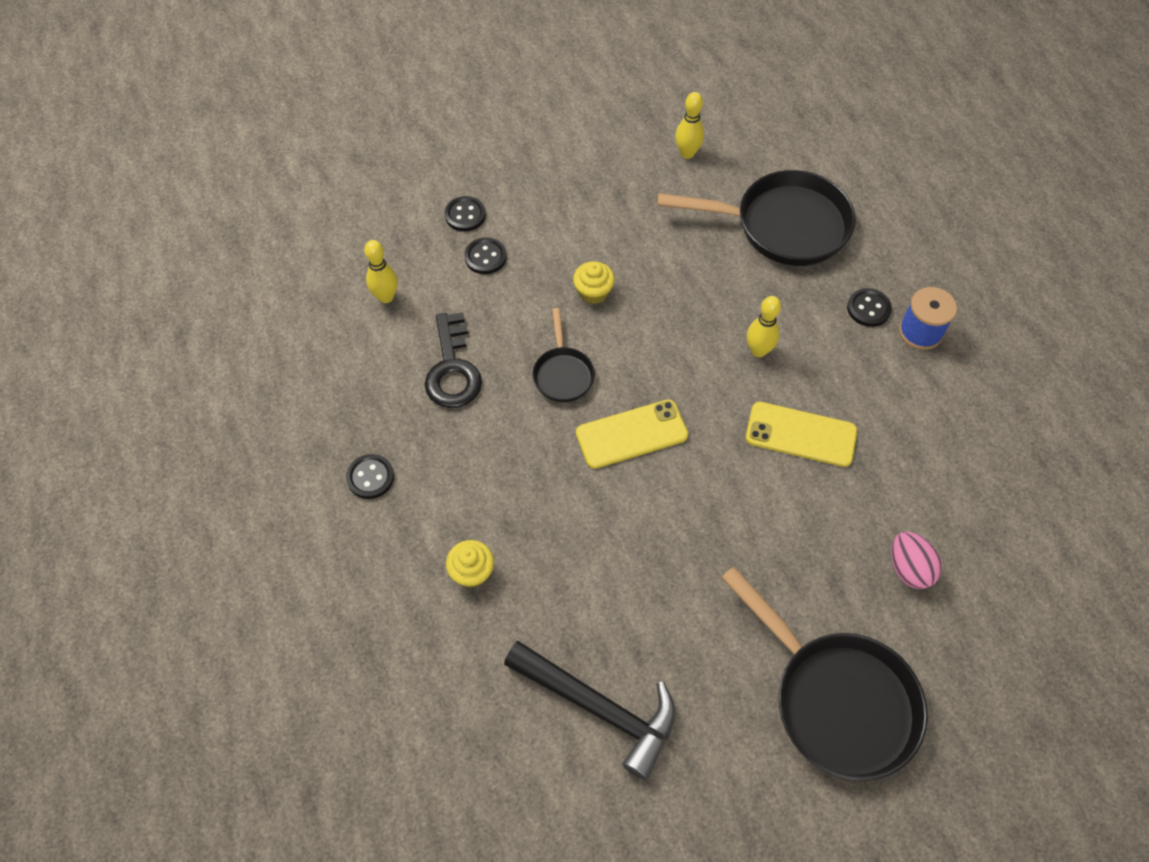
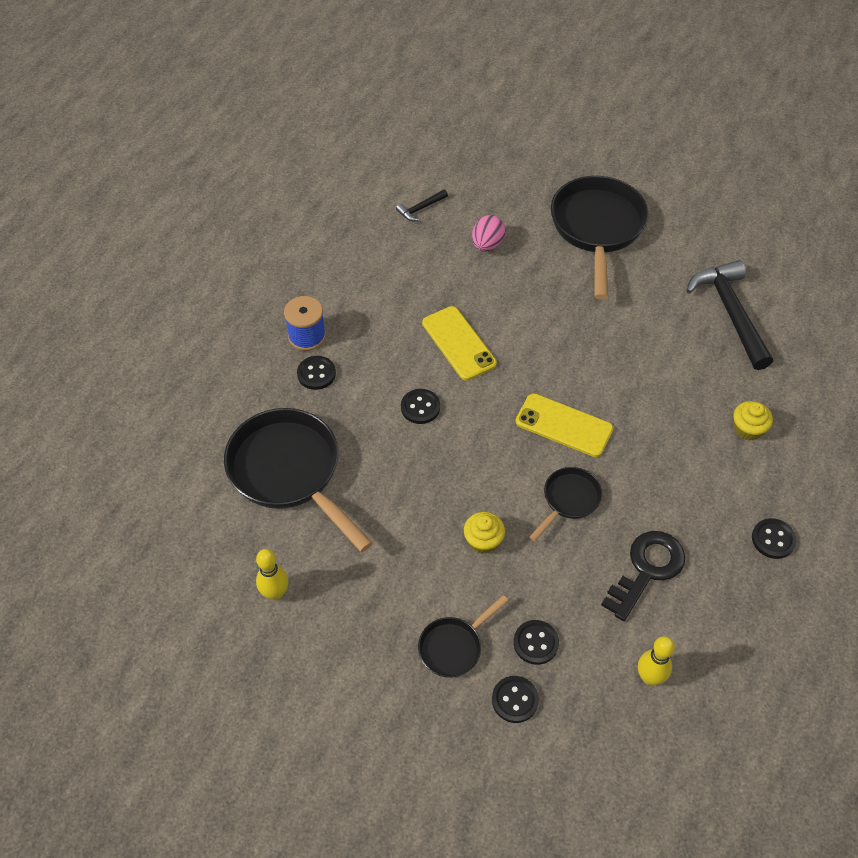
camera: 135 degrees left, 5 degrees down
yellow bowling pin [747,296,781,357] -> black button [401,389,440,424]
none -> black hammer [396,189,448,221]
none -> black pan [418,595,508,678]

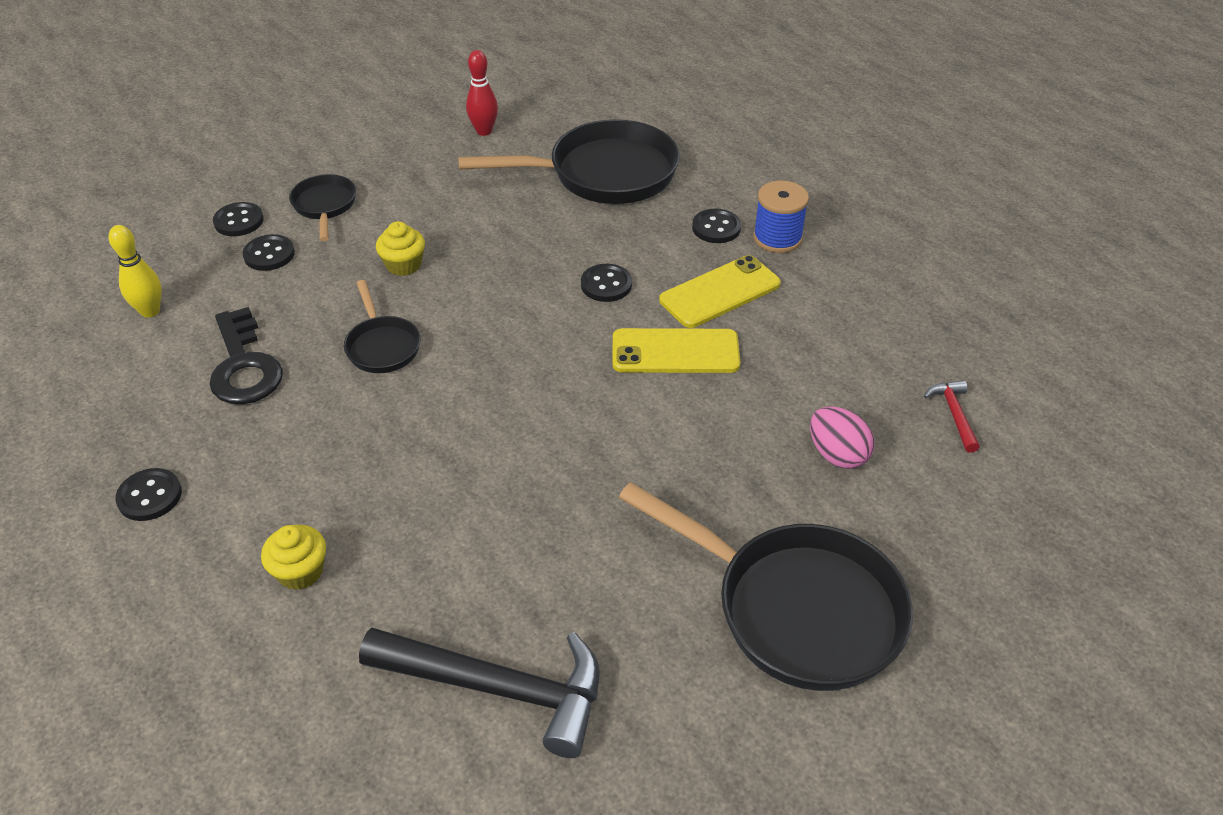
camera: 120 degrees right, 10 degrees down
yellow bowling pin [256,549,288,600] -> red bowling pin [466,50,498,136]
black hammer [396,189,448,221] -> red hammer [924,380,980,453]
yellow phone [516,393,613,457] -> yellow phone moved to [659,255,781,328]

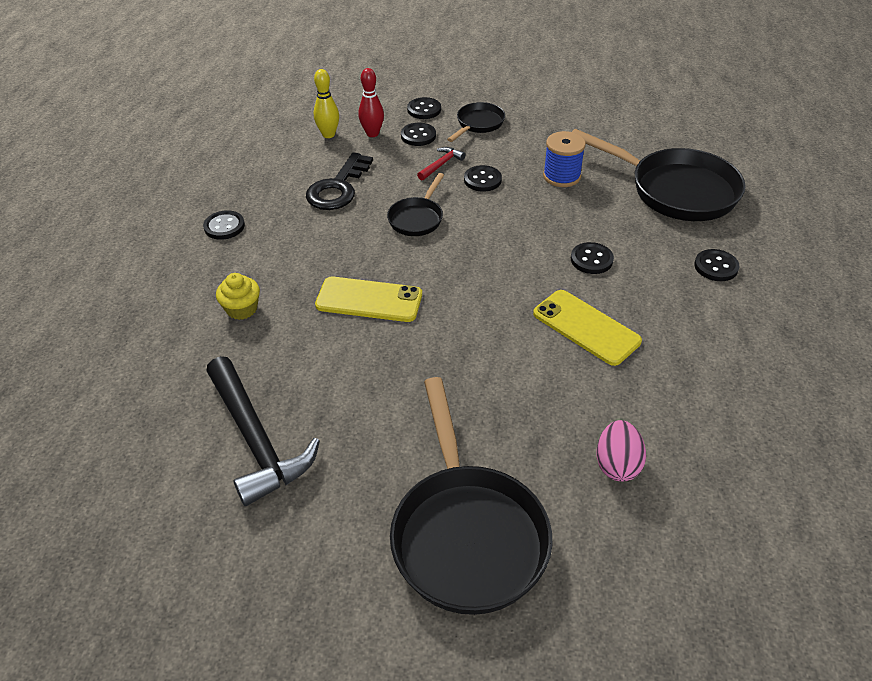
camera: 45 degrees right, 0 degrees up
yellow cupcake [376,221,425,276] -> black button [464,165,502,192]
red bowling pin [466,50,498,136] -> red bowling pin moved to [358,68,384,137]
yellow phone [659,255,781,328] -> yellow phone moved to [315,277,422,322]
blue spool [753,181,809,253] -> blue spool moved to [543,131,586,187]
red hammer [924,380,980,453] -> red hammer moved to [417,147,466,180]

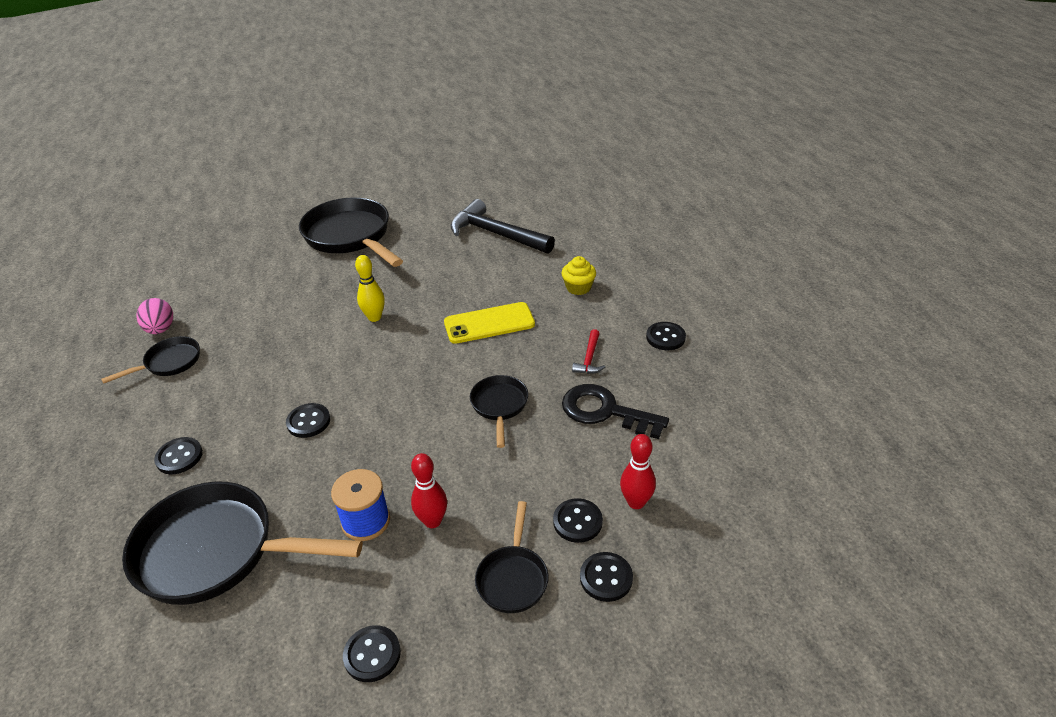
camera: 155 degrees right, 5 degrees down
black key [306,152,373,210] -> black key turned 60 degrees counterclockwise [562,384,669,439]
yellow bowling pin [314,69,339,138] -> yellow bowling pin moved to [355,255,385,322]
red hammer [417,147,466,180] -> red hammer moved to [572,329,605,374]
black button [464,165,502,192] -> black button moved to [343,625,401,682]
yellow phone [533,290,642,366] -> none
pink egg [597,420,646,481] -> pink egg moved to [136,298,173,334]
none -> black pan [101,336,200,383]
none -> red bowling pin [411,453,447,528]

